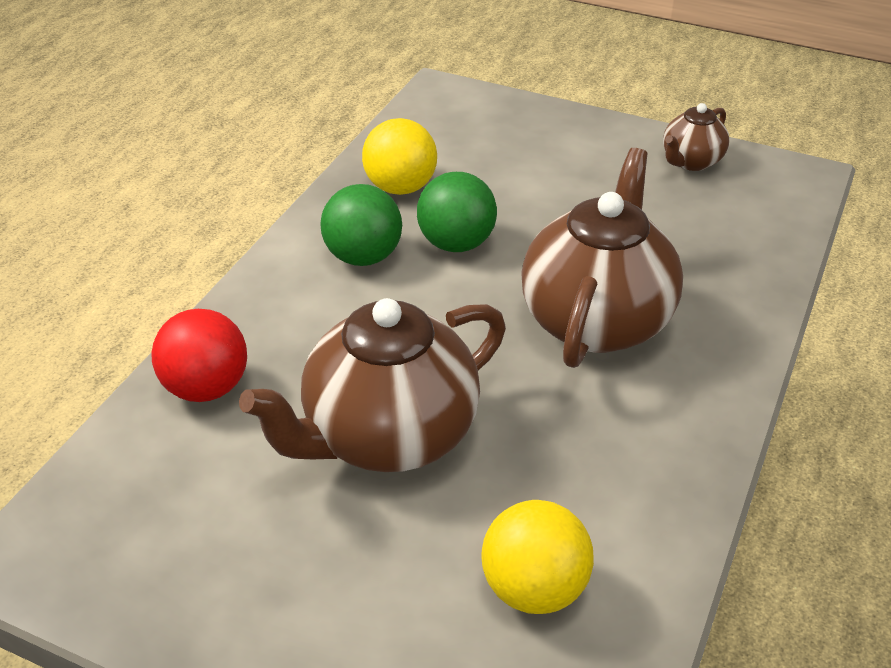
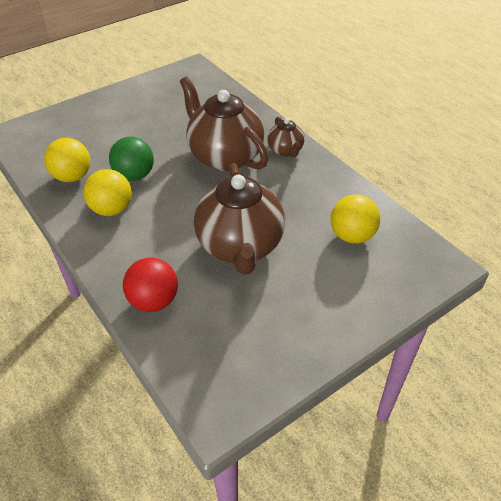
camera: 60 degrees left, 5 degrees up
green ball [321,184,402,266] -> yellow ball [83,169,132,216]
brown teapot [663,103,729,171] -> brown teapot moved to [267,117,305,157]

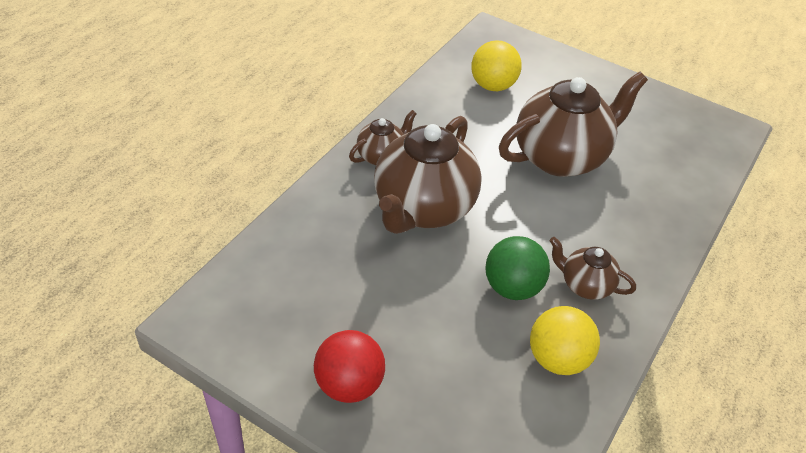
camera: 115 degrees left, 0 degrees up
yellow ball [83,169,132,216] -> brown teapot [549,237,636,300]
red ball [123,258,178,312] -> red ball moved to [314,330,385,403]

